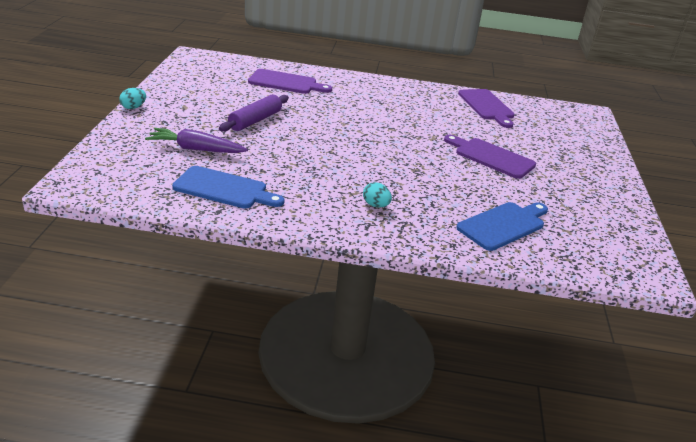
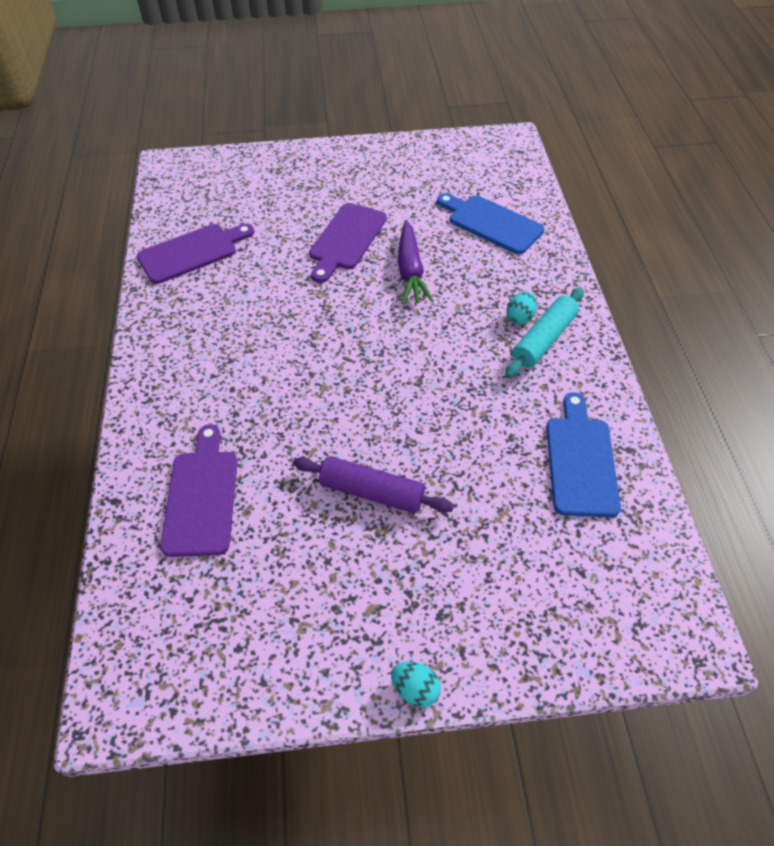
camera: 100 degrees left, 20 degrees up
purple carrot [145,128,248,153] -> purple carrot moved to [398,220,433,304]
none -> turquoise rolling pin [505,288,584,378]

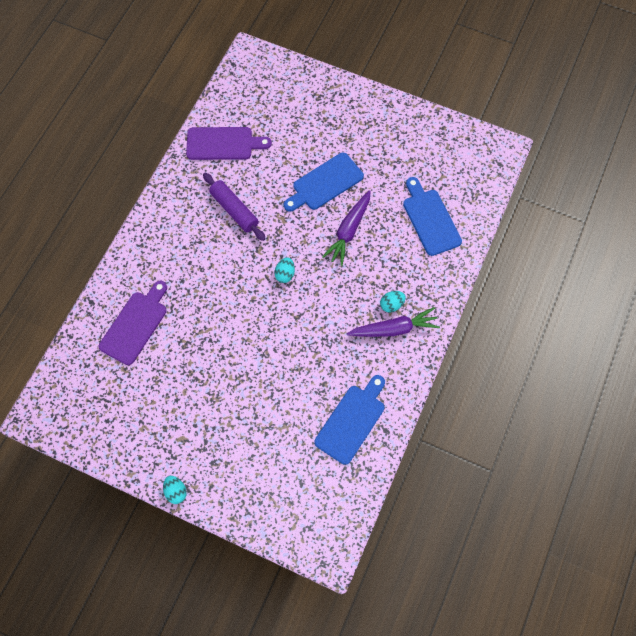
camera: 30 degrees right, 15 degrees up
purple rolling pin [293,456,454,513] -> purple rolling pin moved to [203,173,266,241]
purple cutting board [309,203,387,283] -> blue cutting board [284,153,364,212]
turquoise rolling pin [505,288,584,378] -> purple carrot [347,307,440,337]
none -> turquoise egg [274,257,295,283]

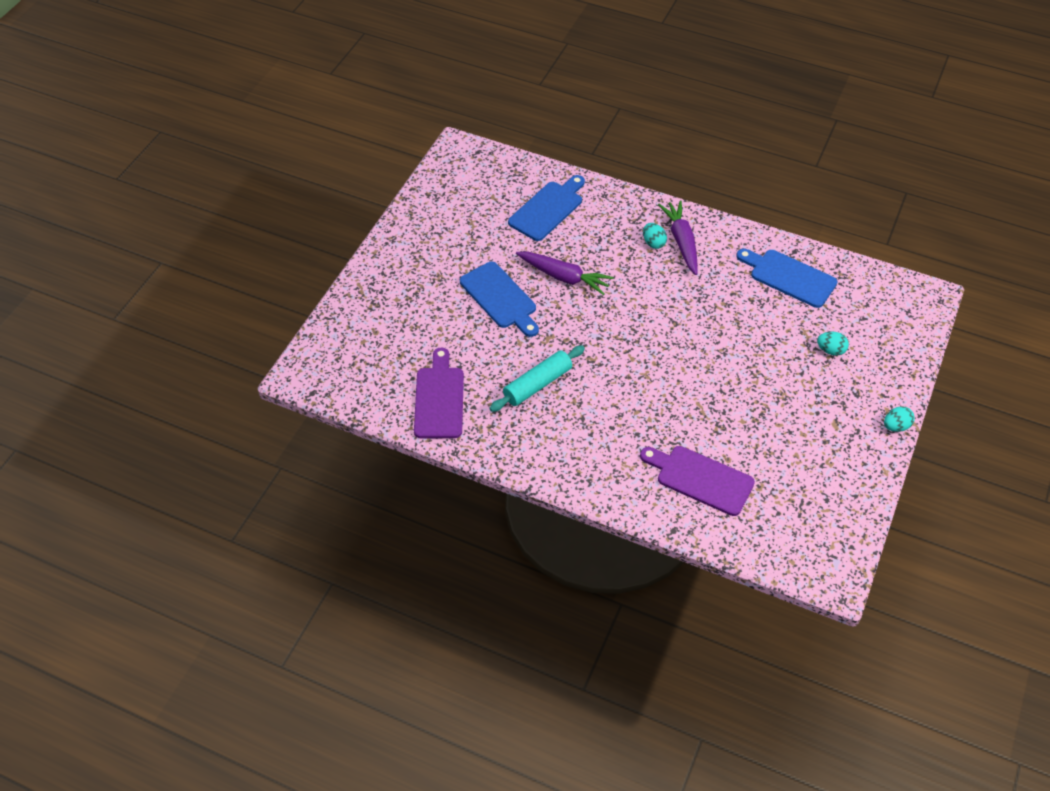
camera: 90 degrees left, 15 degrees down
purple rolling pin [203,173,266,241] -> turquoise rolling pin [489,345,585,412]
turquoise egg [274,257,295,283] -> turquoise egg moved to [817,332,849,356]
blue cutting board [403,177,462,256] -> blue cutting board turned 150 degrees clockwise [508,175,585,241]

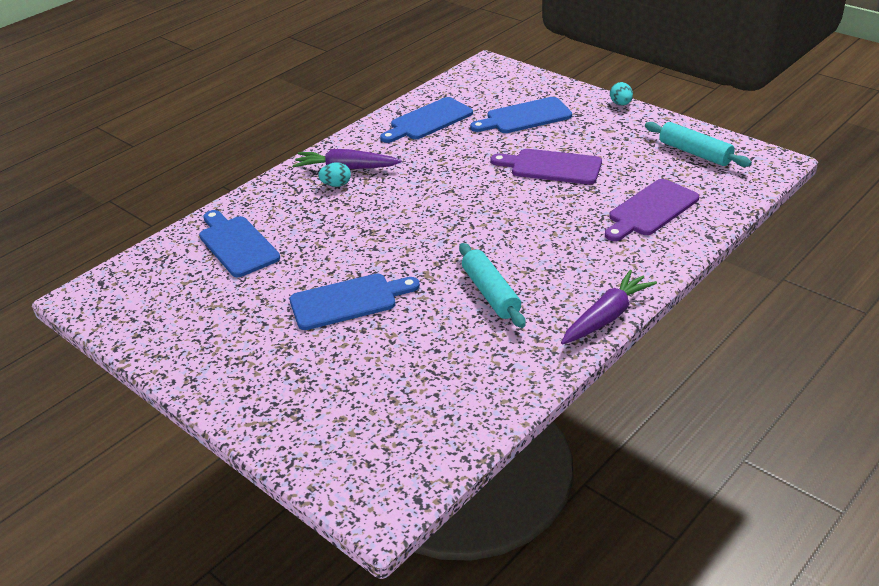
camera: 70 degrees left, 15 degrees down
purple cutting board [414,348,464,438] -> purple cutting board moved to [491,149,602,184]
purple carrot [516,252,614,295] -> purple carrot moved to [561,270,657,344]
turquoise egg [817,332,849,356] -> blue cutting board [470,97,572,133]
none -> turquoise rolling pin [645,122,752,167]

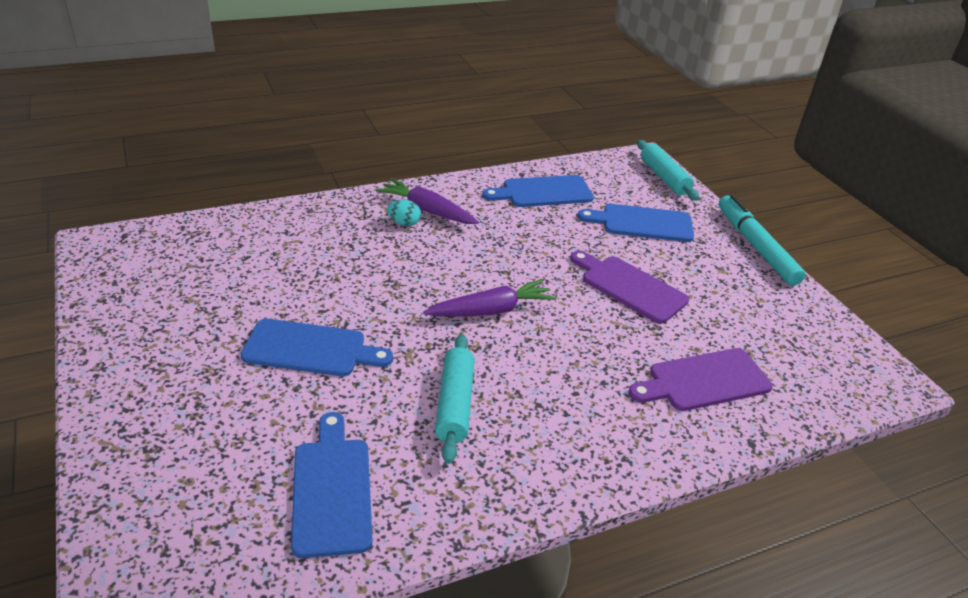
camera: 20 degrees right, 0 degrees up
blue cutting board [199,210,280,277] -> blue cutting board moved to [291,412,373,558]
purple carrot [561,270,657,344] -> purple carrot moved to [423,279,556,316]
turquoise egg [610,82,633,105] -> turquoise marker [719,195,806,286]
turquoise rolling pin [645,122,752,167] -> turquoise rolling pin moved to [637,140,699,201]

